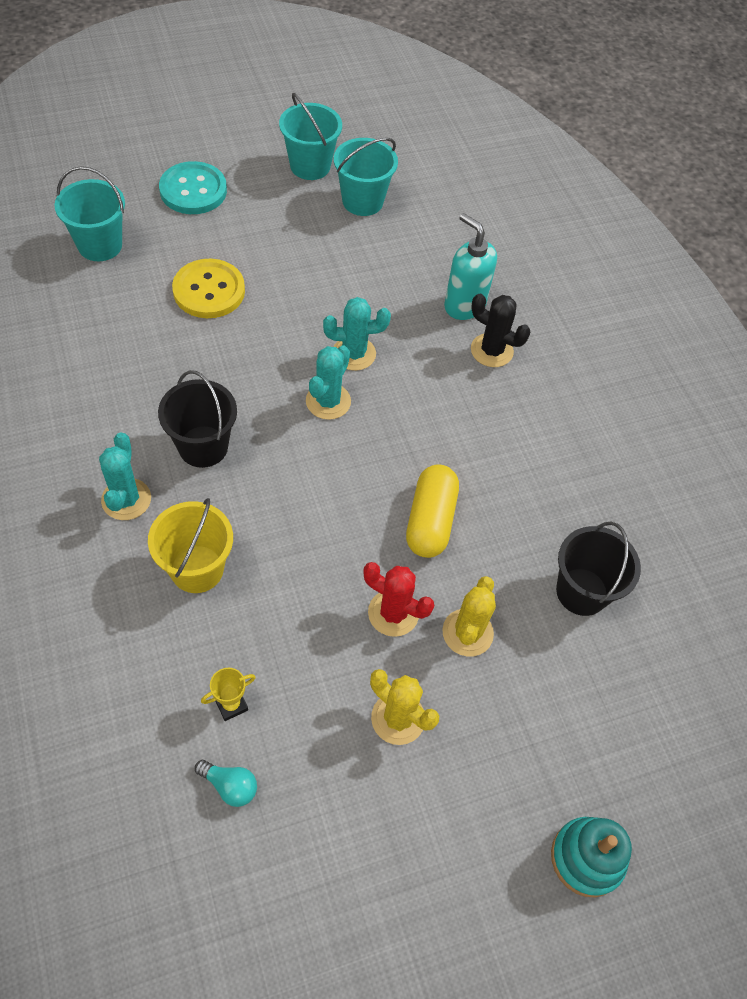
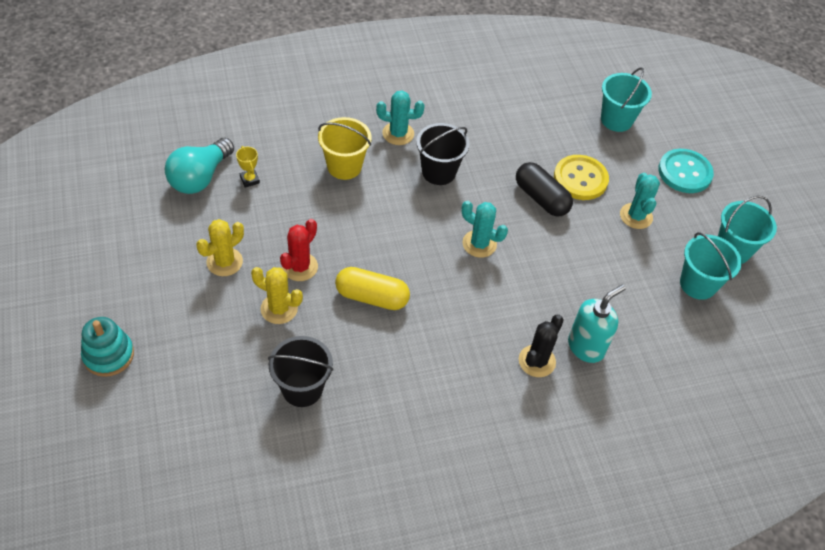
camera: 95 degrees right, 5 degrees down
turquoise light bulb [195,760,257,807] -> turquoise light bulb [165,138,234,194], size x2.07
turquoise cactus [323,297,391,371] -> turquoise cactus moved to [620,173,660,229]
none -> black capsule [516,162,573,217]

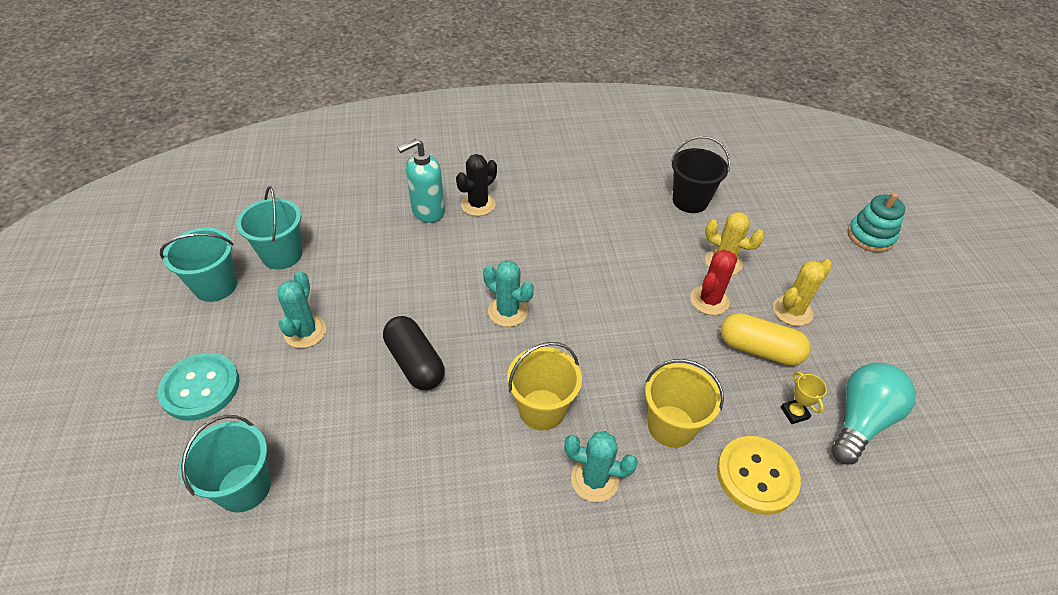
camera: 170 degrees left, 5 degrees down
yellow capsule [335,267,410,310] -> yellow capsule moved to [721,313,811,366]
black bucket [416,123,469,185] -> yellow bucket [507,342,582,431]
yellow button [554,155,609,200] -> yellow button moved to [717,436,801,515]

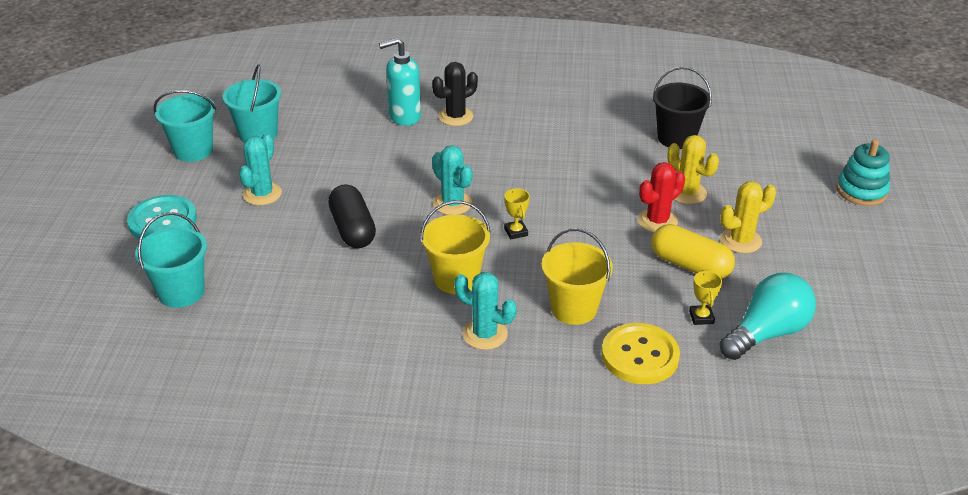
camera: 15 degrees right, 10 degrees down
none -> yellow trophy [504,188,530,240]

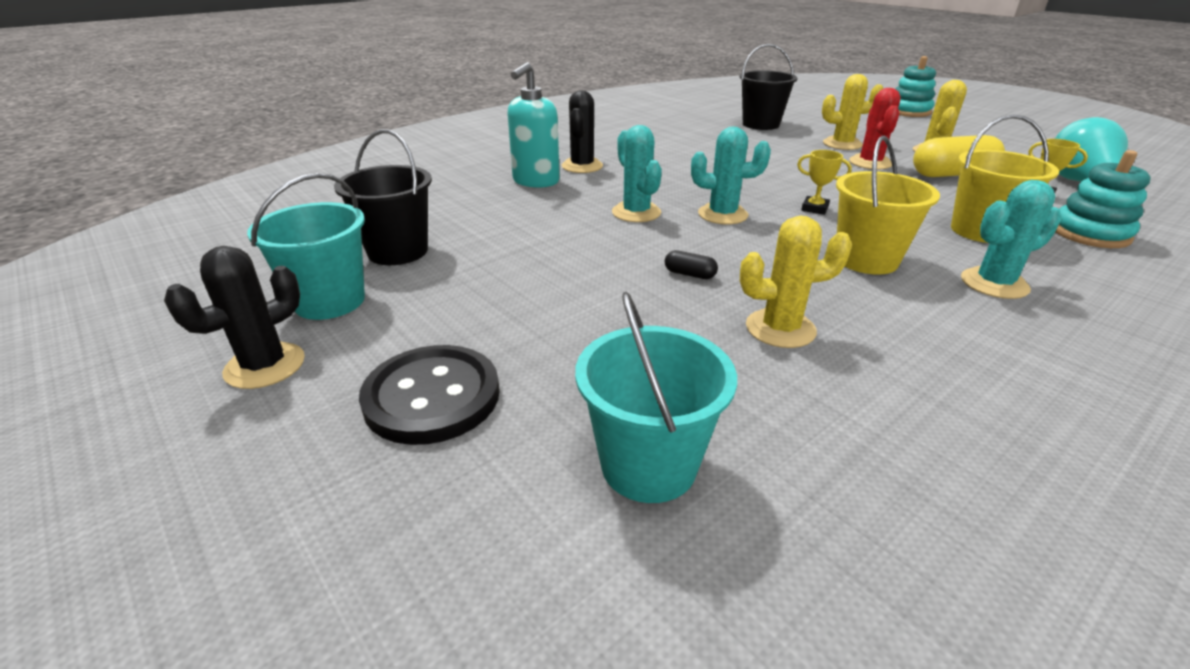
camera: 45 degrees left, 5 degrees down
turquoise button [127,195,197,240] -> black button [359,345,500,445]
turquoise bucket [223,64,281,143] -> black bucket [334,129,432,265]
turquoise cactus [239,133,282,205] -> turquoise cactus moved to [612,125,662,222]
black capsule [328,184,376,248] -> black capsule [665,250,718,279], size x0.44
yellow button [602,323,680,384] -> turquoise stacking toy [1055,150,1151,248]
none -> black cactus [164,246,305,389]
none -> yellow cactus [740,215,852,348]

